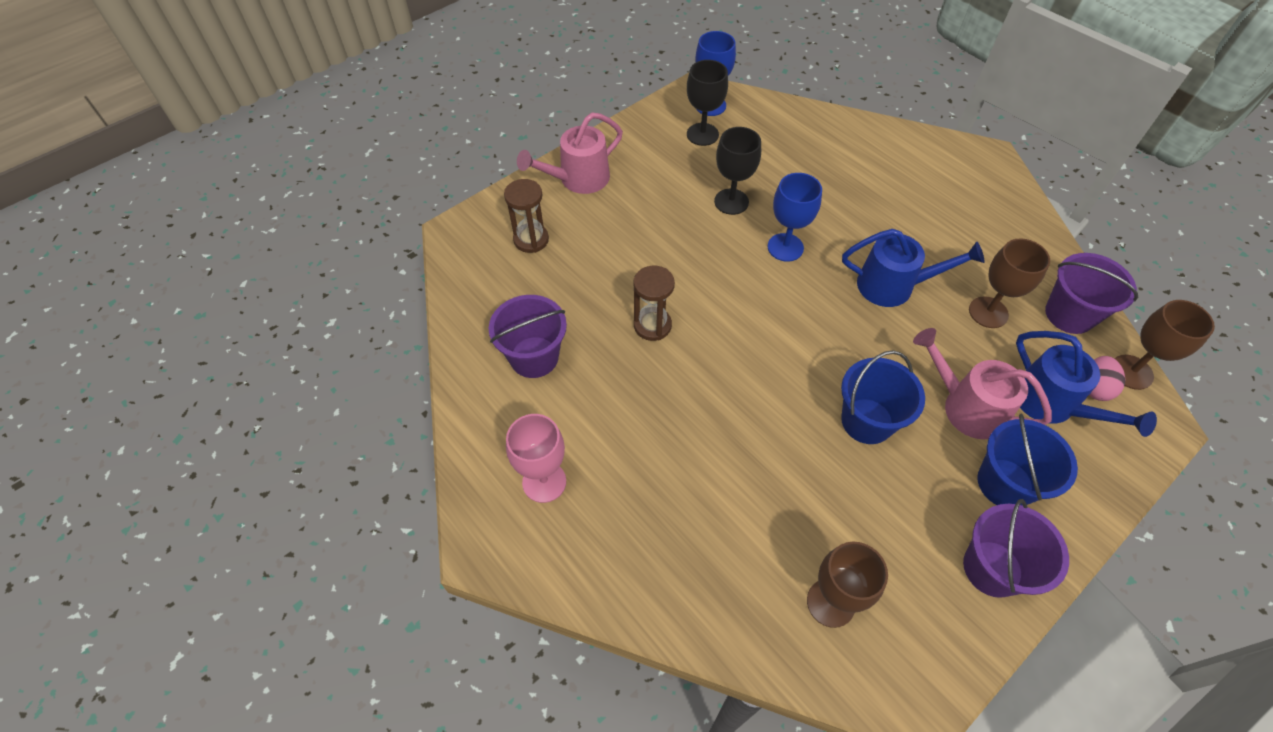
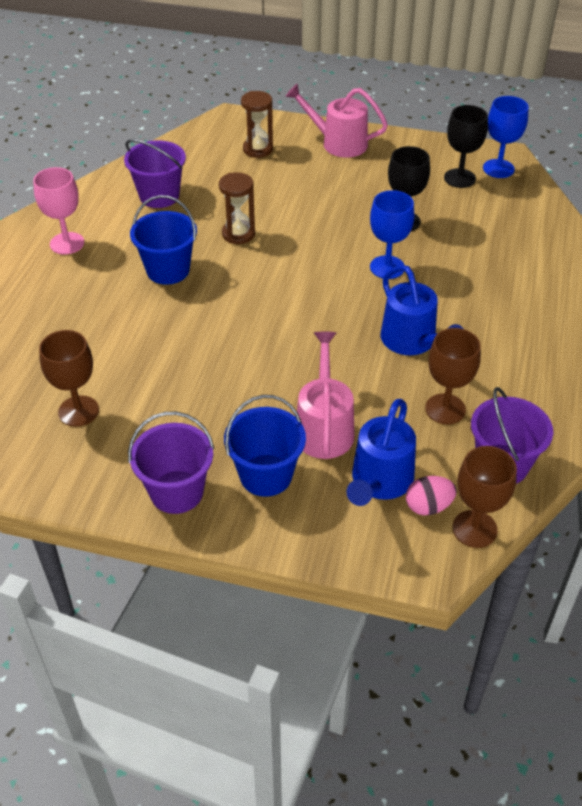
camera: 55 degrees right, 10 degrees down
blue bucket [841,350,925,444] -> blue bucket moved to [130,195,197,285]

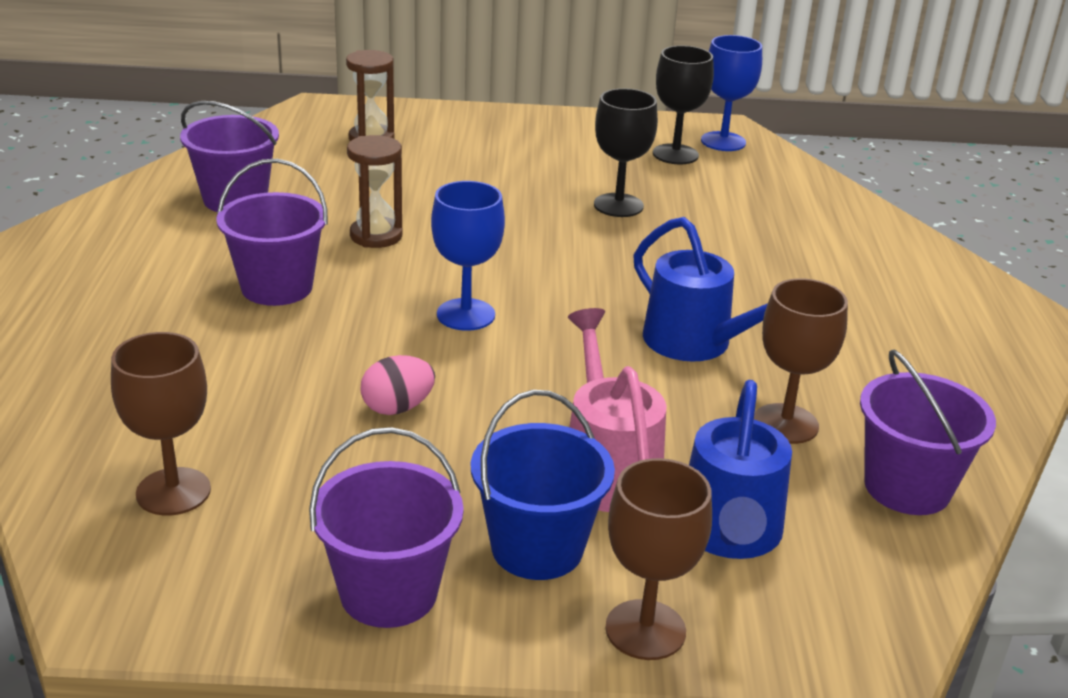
camera: 15 degrees left, 15 degrees down
pink goblet [33,167,84,255] -> none
blue bucket [130,195,197,285] -> purple bucket [216,159,328,306]
pink watering can [285,83,388,158] -> none
blue goblet [370,190,414,279] -> blue goblet moved to [431,181,505,331]
pink egg [406,476,457,515] -> pink egg moved to [360,355,435,415]
brown goblet [452,446,517,548] -> brown goblet moved to [605,458,712,660]

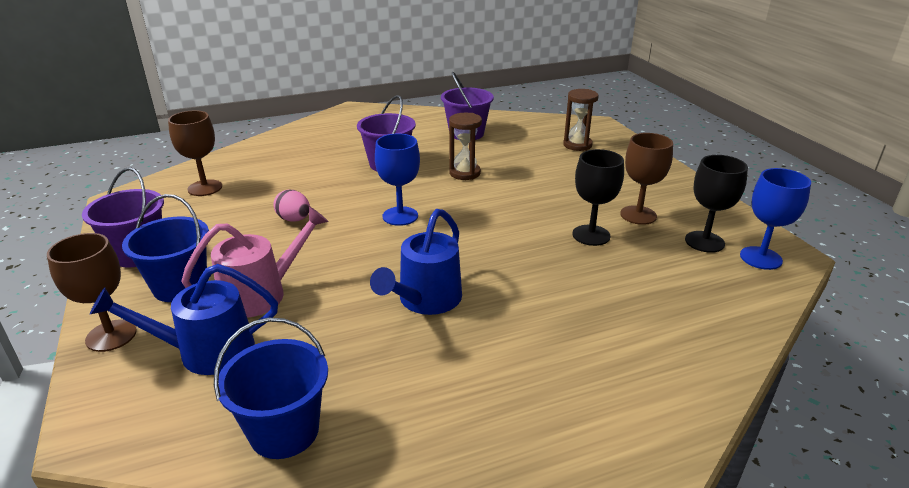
camera: 70 degrees right, 0 degrees up
brown goblet [754,278,848,444] -> brown goblet moved to [620,133,673,225]
purple bucket [860,350,996,515] -> blue bucket [214,318,328,459]

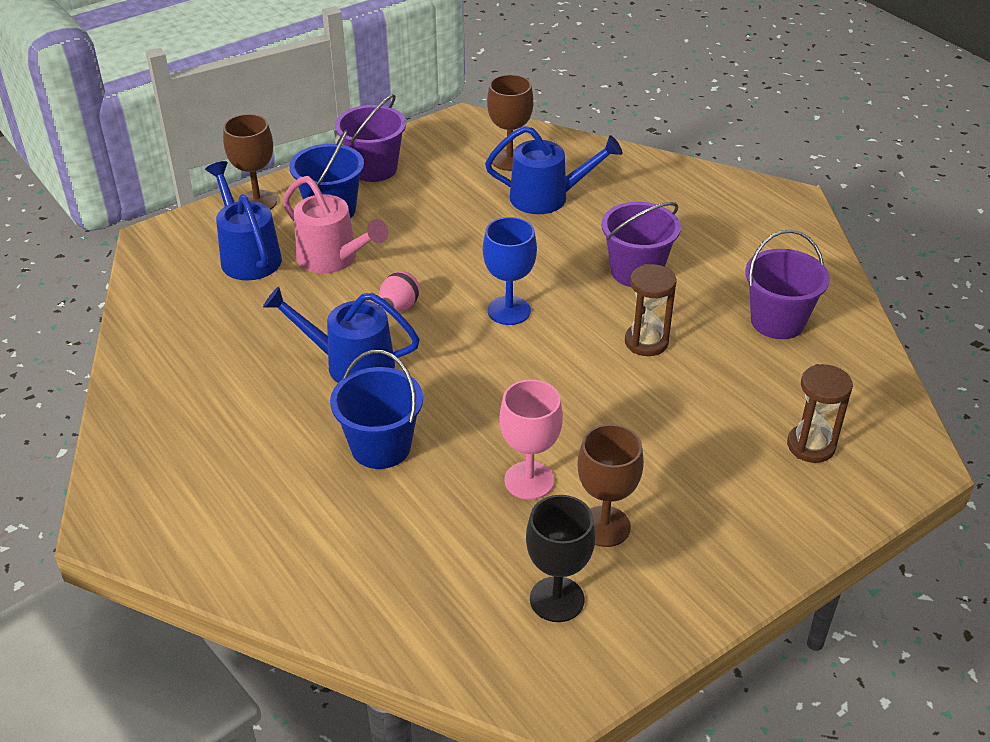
camera: 75 degrees right, 10 degrees up
blue bucket [214,318,328,459] -> blue bucket moved to [330,350,423,469]
pink egg [273,190,310,222] -> pink egg moved to [379,271,420,312]
black goblet [572,149,624,246] -> pink goblet [500,380,563,500]
blue goblet [740,168,811,270] -> none
none -> blue watering can [485,126,623,214]

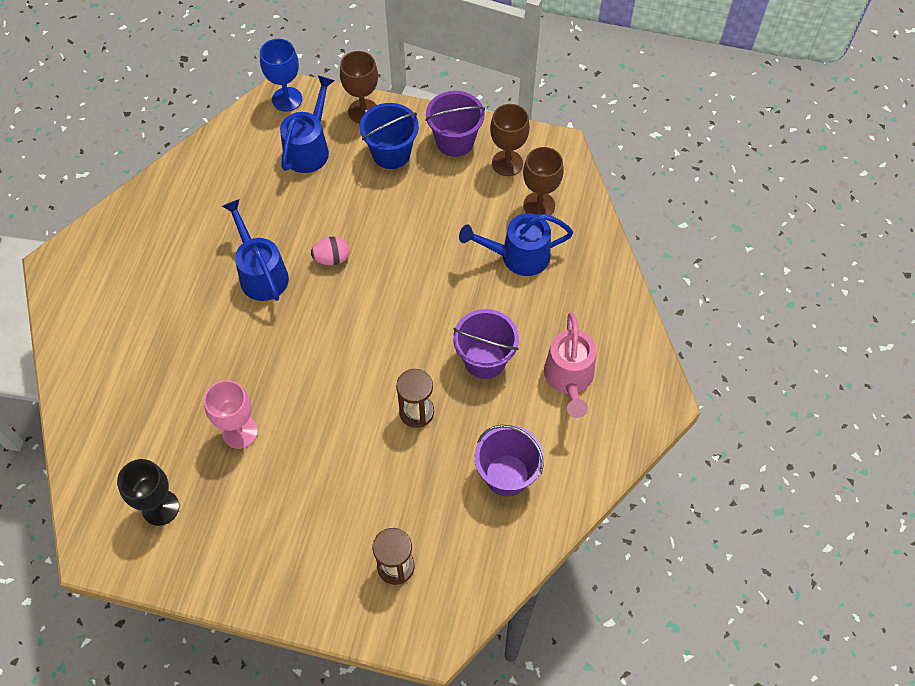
camera: 50 degrees right, 20 degrees up
pink watering can [283,176,388,274] -> pink watering can moved to [544,312,597,418]
blue bucket [330,350,423,469] -> none
blue goblet [483,217,537,325] -> blue goblet moved to [260,39,302,111]
blue watering can [485,126,623,214] -> blue watering can turned 120 degrees clockwise [459,213,573,276]
brown goblet [577,424,644,547] -> brown goblet moved to [490,104,530,176]

